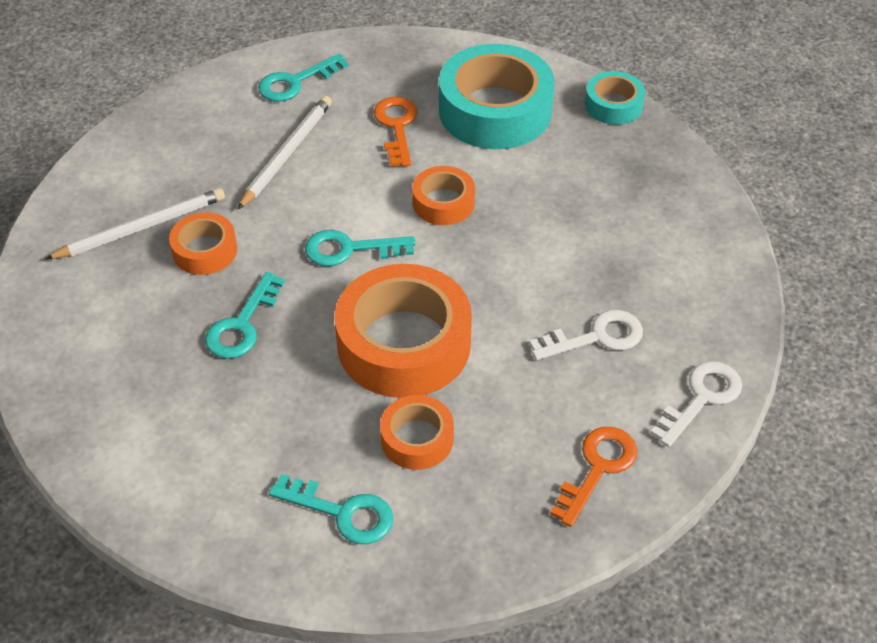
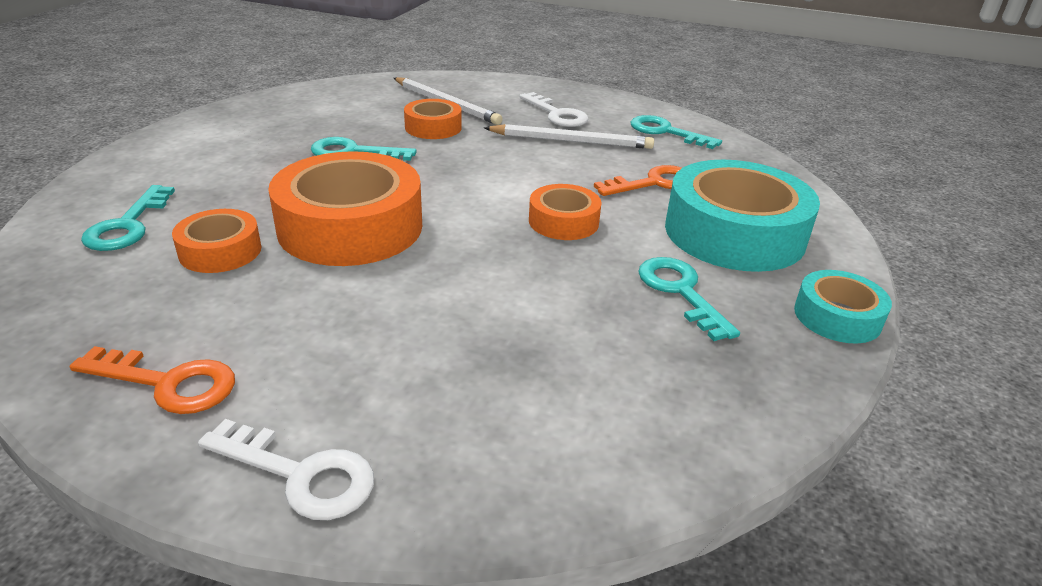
camera: 70 degrees right, 15 degrees down
turquoise key [305,230,415,267] -> turquoise key moved to [638,257,740,341]
white key [530,310,643,360] -> white key moved to [519,92,588,127]

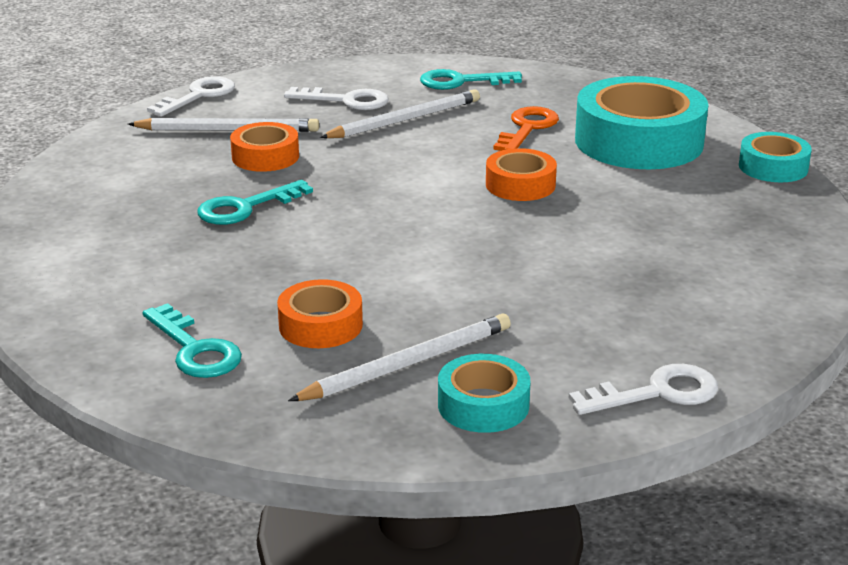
camera: 40 degrees left, 5 degrees down
orange key [70,346,235,414] -> turquoise tape [438,354,531,433]
orange tape [268,151,422,266] -> none
turquoise key [638,257,740,341] -> none
none -> white key [147,76,235,117]
none -> white pencil [288,314,511,401]

